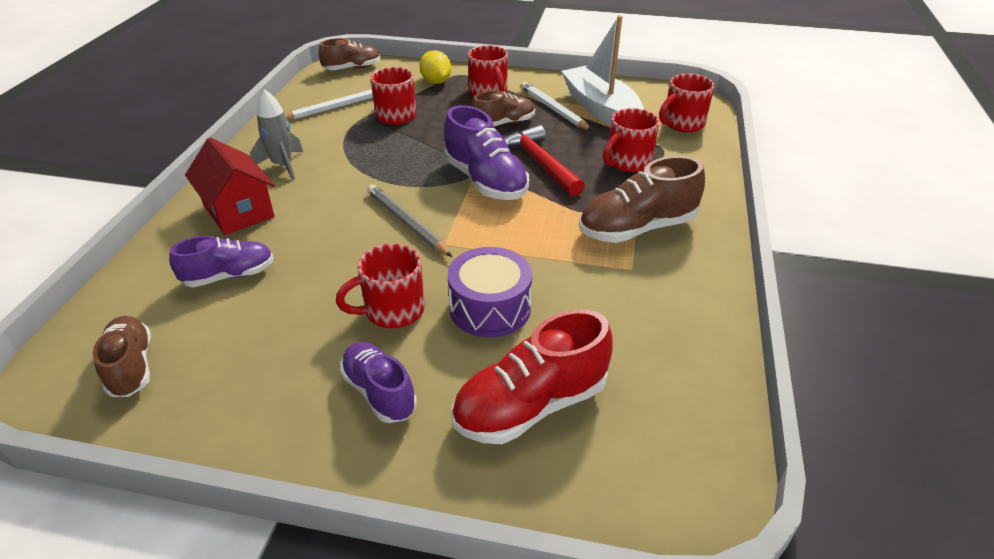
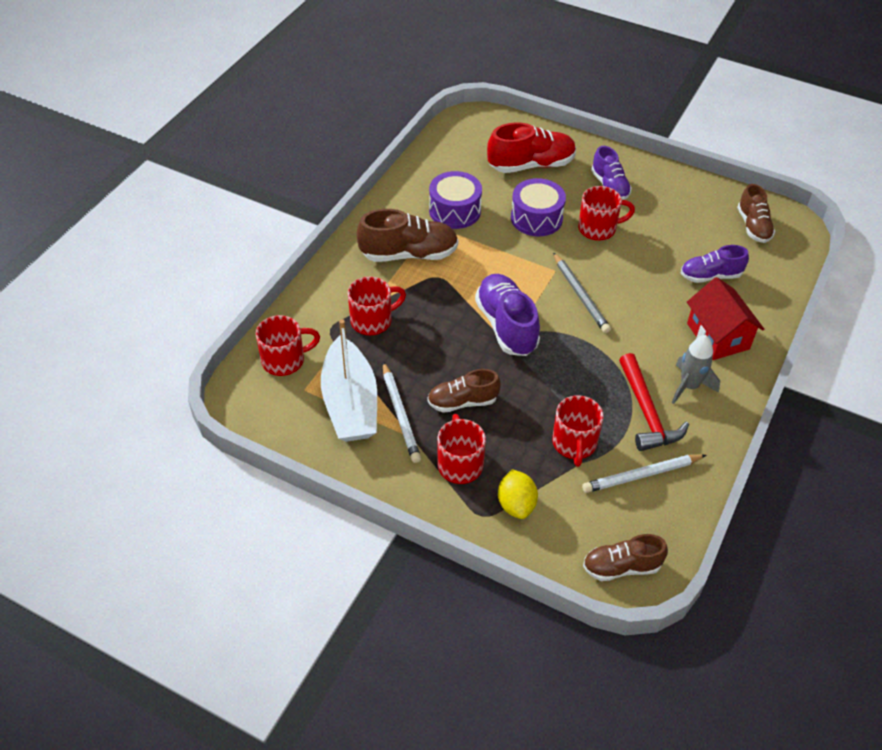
camera: 165 degrees left, 10 degrees up
red hammer [504,125,585,197] -> red hammer moved to [619,353,689,451]
none -> purple drum [429,171,482,229]

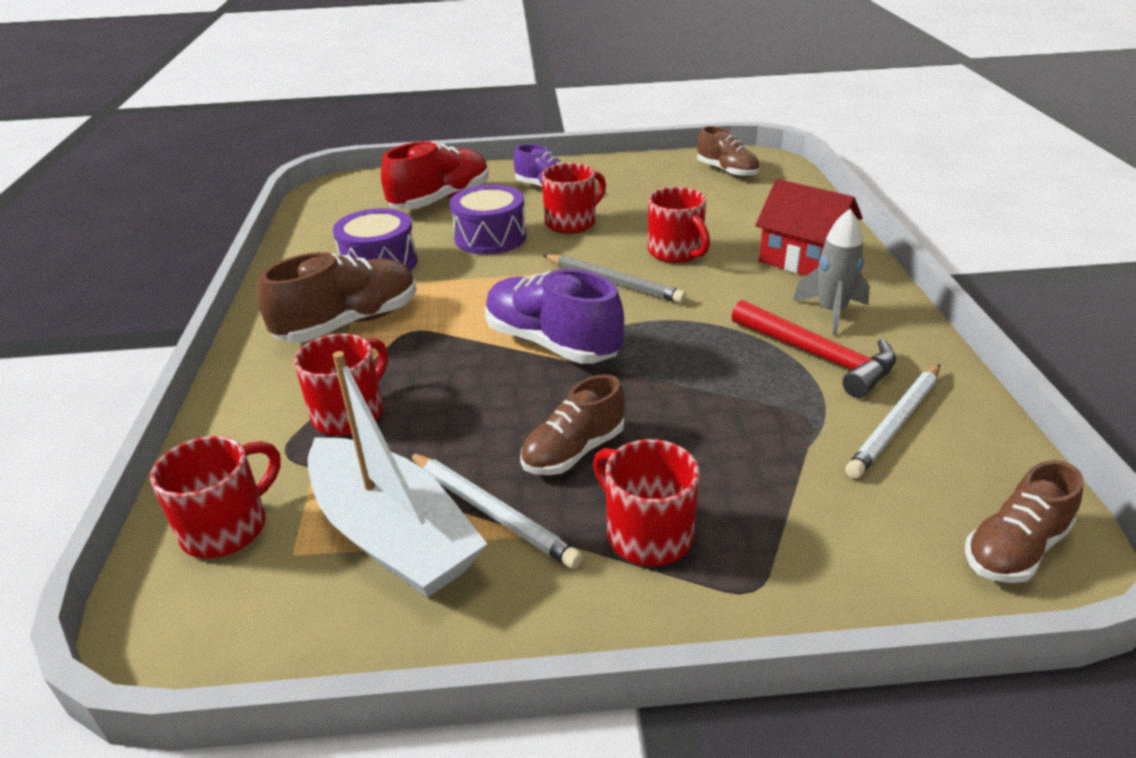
camera: 30 degrees left, 15 degrees down
yellow lemon [498,469,538,519] -> none
red mug [552,395,604,467] -> red mug moved to [648,187,710,263]
purple shoe [681,245,749,283] -> none

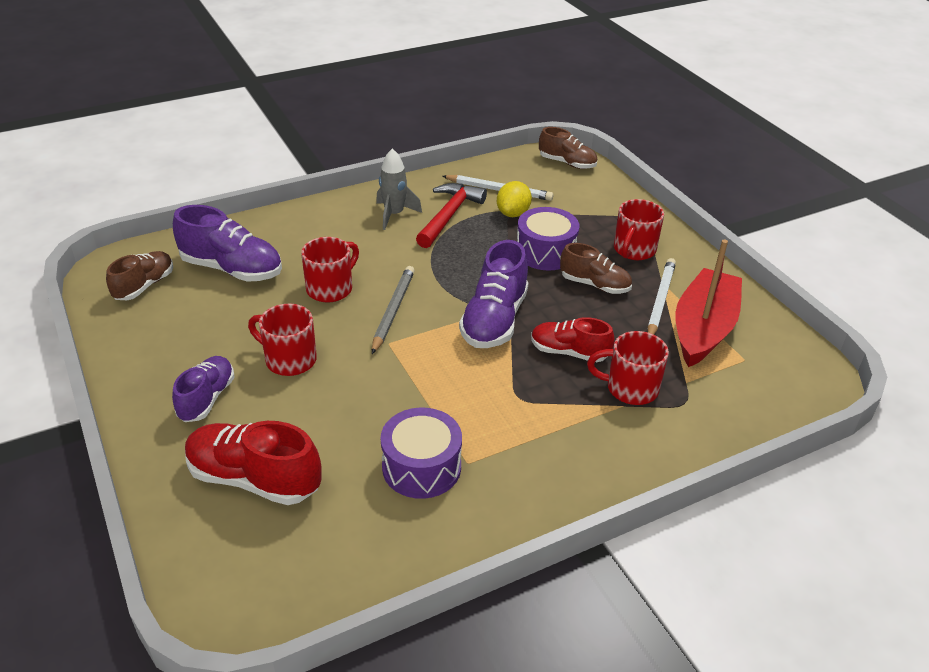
camera: 115 degrees left, 5 degrees up
red mug [150,436,281,558] -> none
brown shoe [257,252,417,342] -> none
white boat [308,351,487,598] -> red boat [676,240,742,367]
purple drum [450,185,527,255] -> purple drum moved to [517,207,579,271]
red house [755,179,863,276] -> none
none -> purple shoe [173,205,282,282]
none -> yellow lemon [497,181,532,217]
none -> red shoe [531,317,615,362]

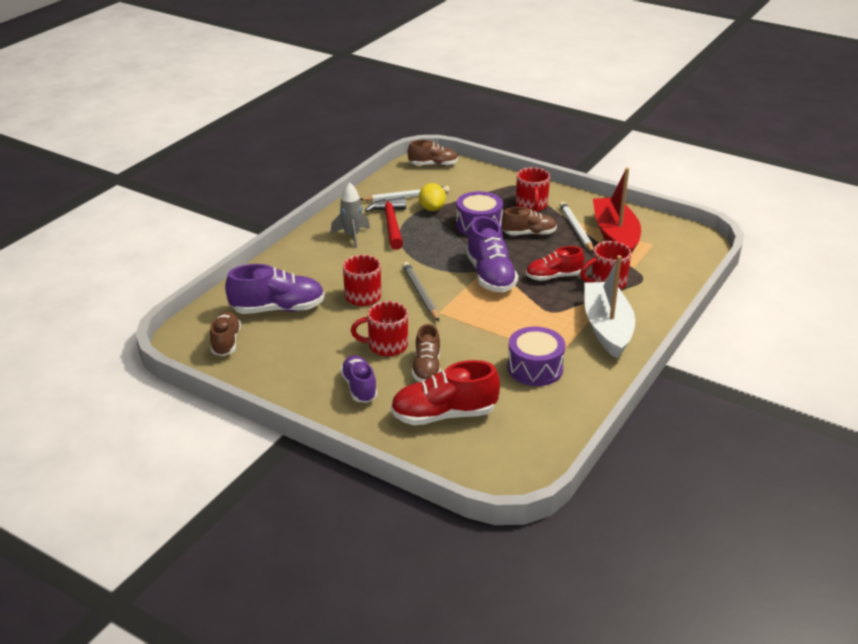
camera: 30 degrees left, 5 degrees down
none -> brown shoe [412,324,441,382]
none -> white boat [584,255,635,359]

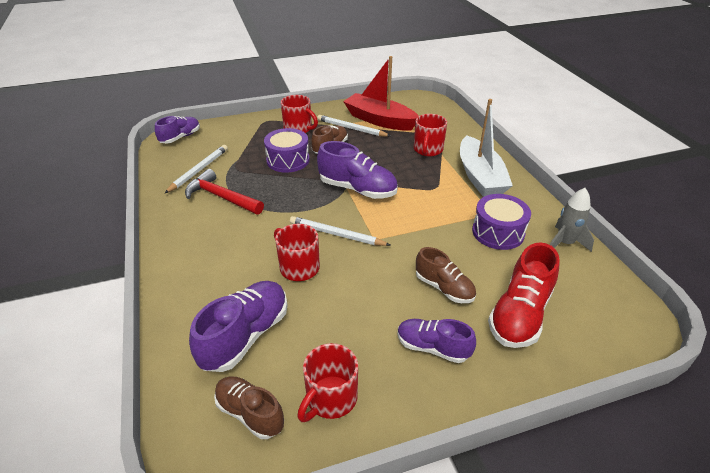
camera: 50 degrees left, 5 degrees up
grey rocket [331,182,370,248] -> grey rocket moved to [550,188,594,252]
red mug [351,301,408,356] -> red mug moved to [297,343,358,422]
grey pencil [403,262,439,321] -> white pencil [290,216,391,246]
brown shoe [408,140,458,166] -> purple shoe [155,116,200,144]
yellow lemon [419,183,446,211] -> none
red shoe [526,246,584,281] -> none
white boat [584,255,635,359] -> white boat turned 135 degrees counterclockwise [460,99,513,197]

